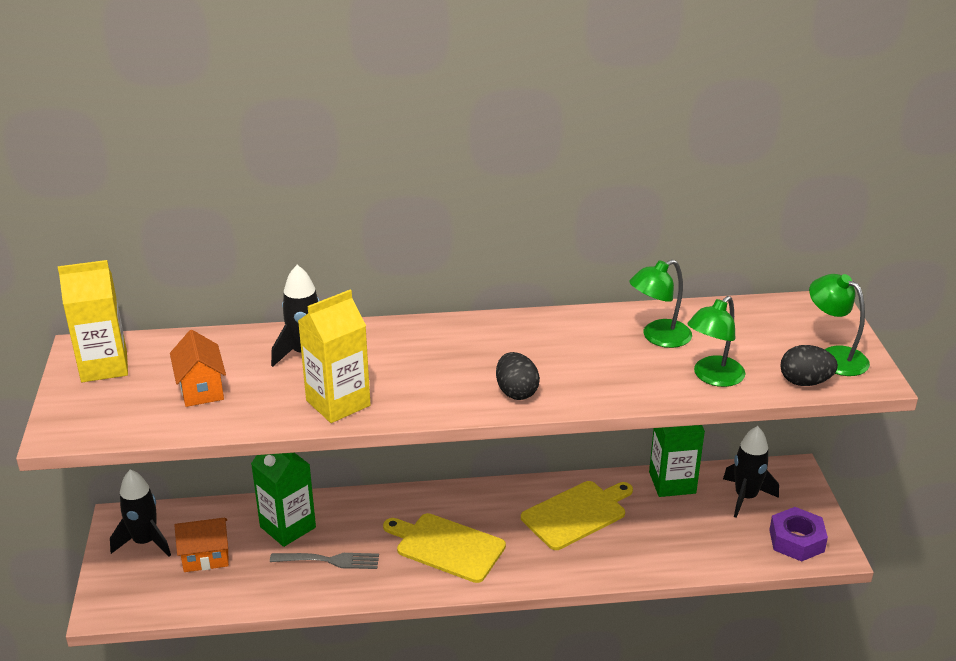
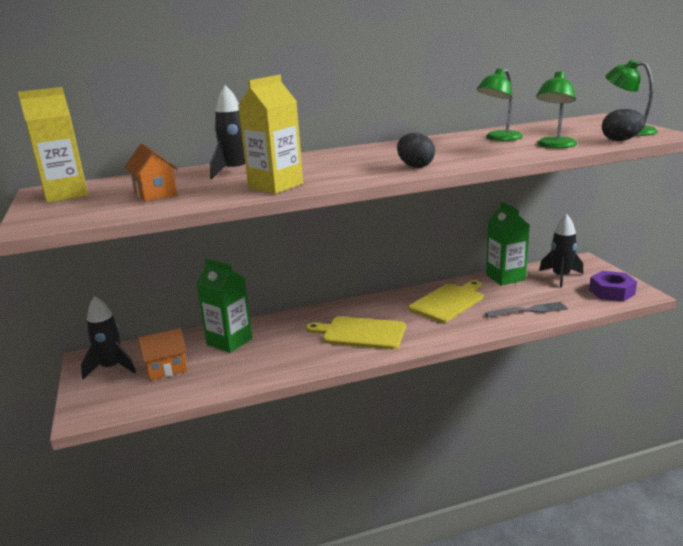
camera: 10 degrees left, 10 degrees down
grey fork [270,553,379,569] -> grey fork moved to [485,302,568,317]

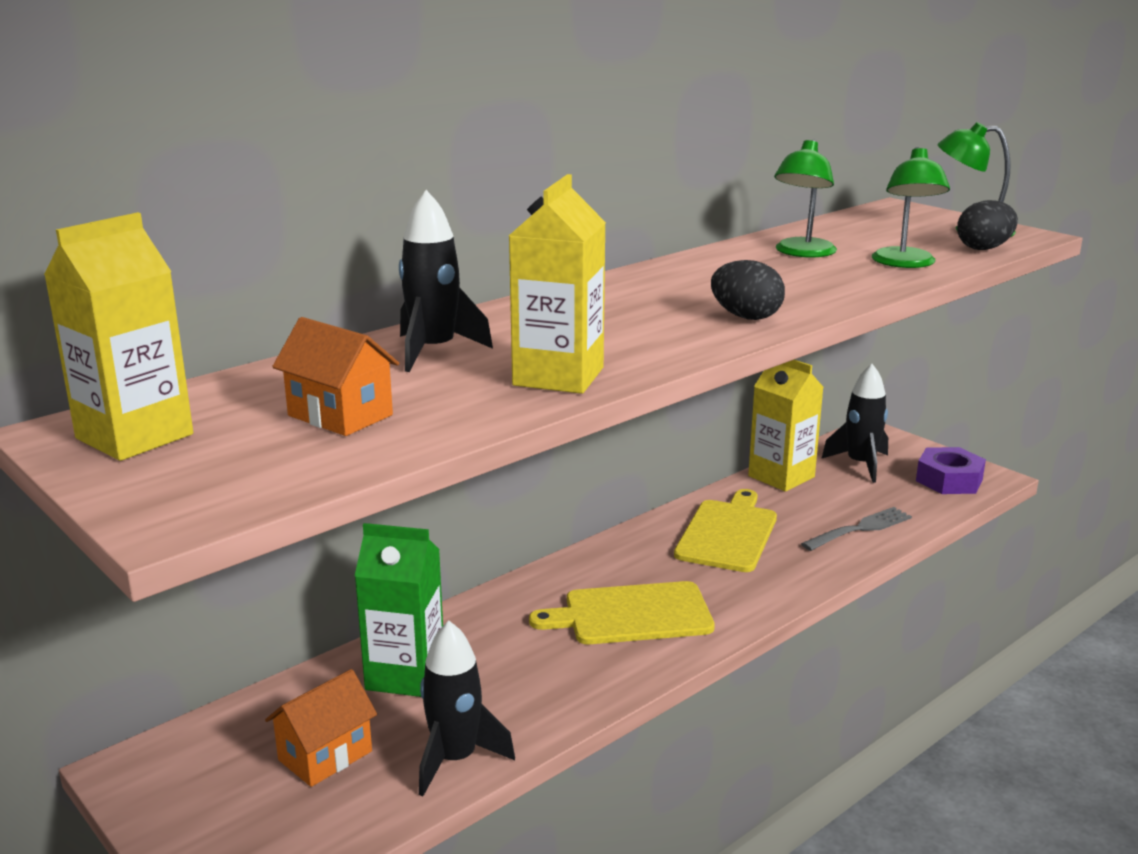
camera: 25 degrees left, 0 degrees up
black rocket [81,296,136,379] -> black rocket moved to [419,620,515,796]
green carton [486,202,530,285] -> yellow carton [748,360,824,492]

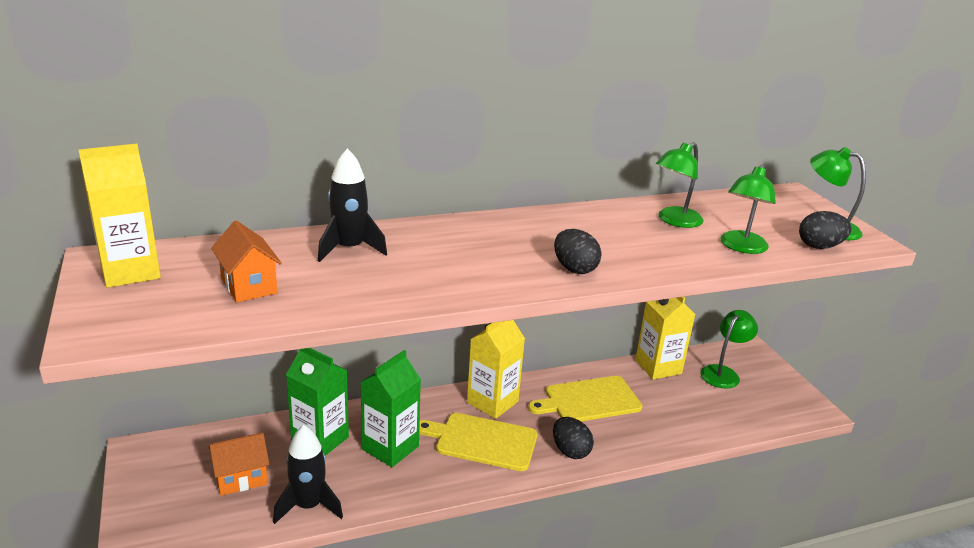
camera: 20 degrees right, 5 degrees up
yellow carton [509,174,606,394] -> yellow carton moved to [467,320,525,419]
yellow cutting board [674,489,777,572] -> yellow cutting board turned 150 degrees counterclockwise [528,376,643,421]
grey fork [801,507,912,551] -> none
black rocket [821,364,888,483] -> green lamp [700,310,758,389]
purple nut [916,447,986,494] -> none
none -> green carton [361,350,421,467]
none -> black egg [553,417,594,459]

